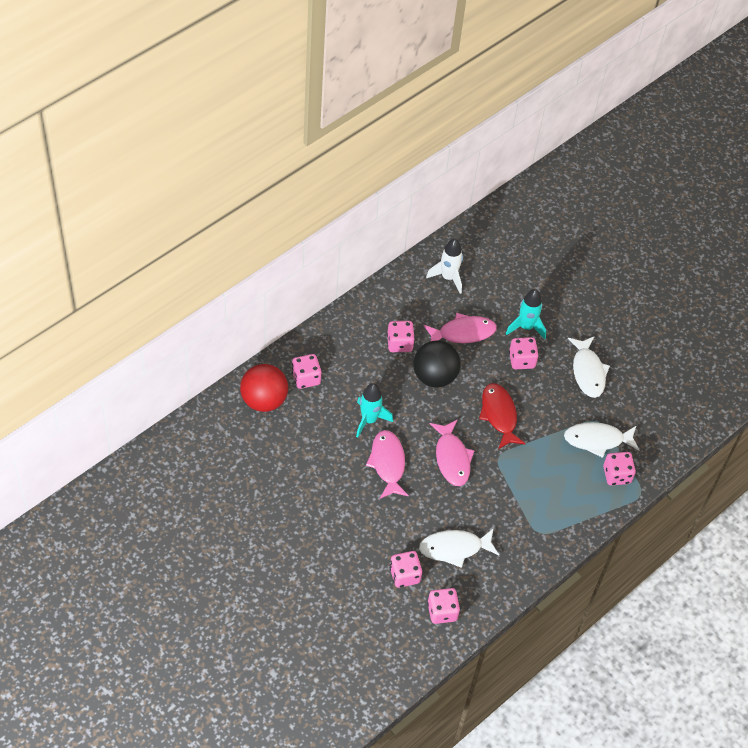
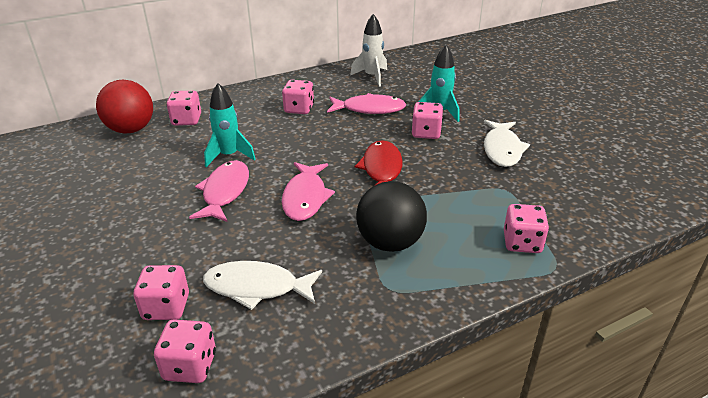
camera: 20 degrees right, 20 degrees down
black ball [413,340,461,388] -> black ball moved to [356,181,427,252]
white fish [564,422,639,458] -> none

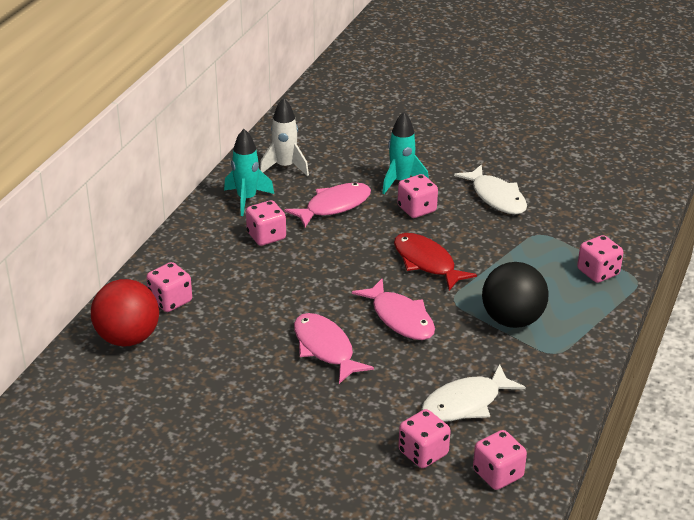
camera: 40 degrees left, 0 degrees up
turquoise rocket [204,83,256,167] -> turquoise rocket moved to [224,129,274,216]

